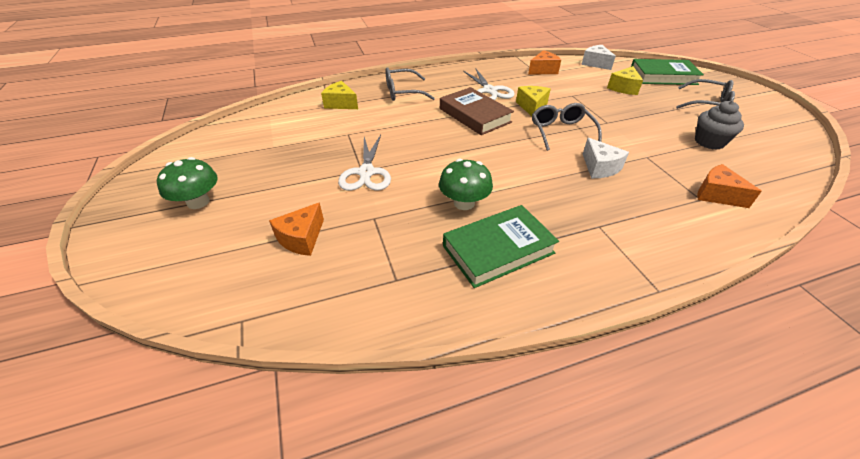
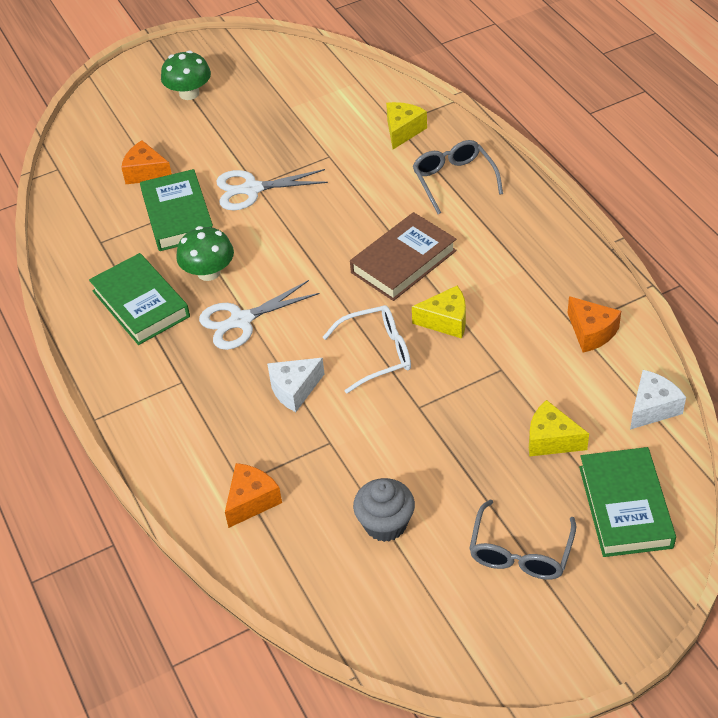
camera: 85 degrees right, 5 degrees up
white scissors [463,68,515,100] -> white scissors moved to [199,280,320,350]
grey glasses [532,103,602,151] -> white glasses [323,305,411,394]
none -> green book [140,169,213,251]

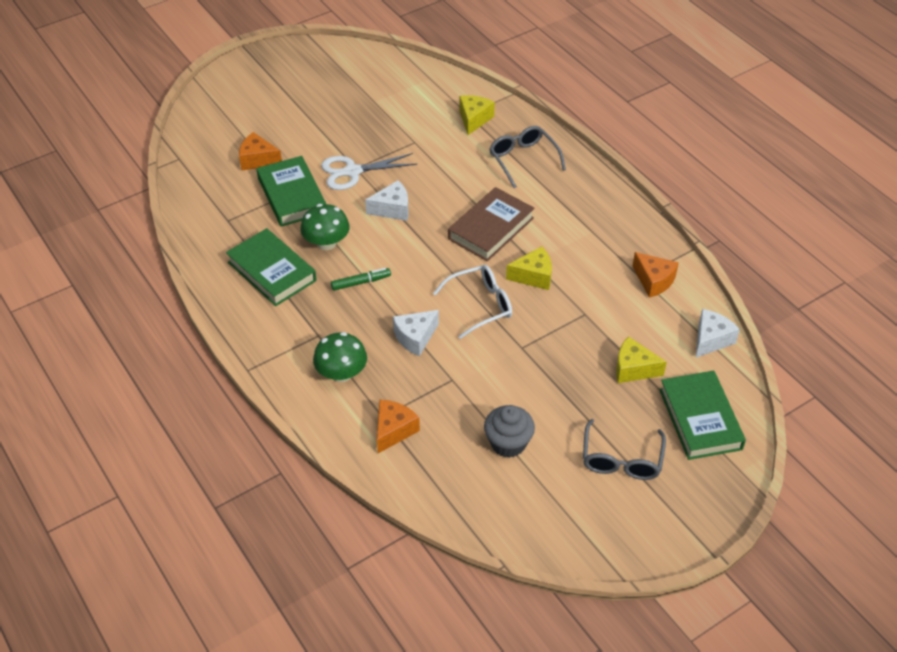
camera: 10 degrees left, 0 degrees up
green mushroom [161,50,211,100] -> green mushroom moved to [313,332,367,382]
white scissors [199,280,320,350] -> green marker [331,268,391,291]
none -> white cheese [365,180,409,221]

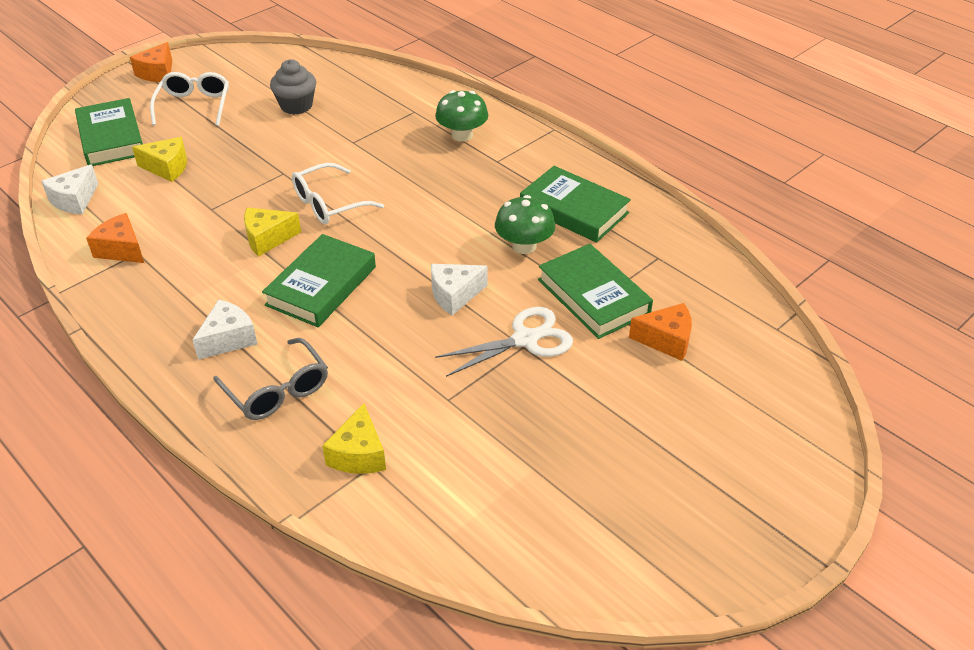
camera: 170 degrees right, 5 degrees down
green marker [331,268,391,291] -> none
orange cheese [377,400,420,453] -> orange cheese moved to [130,42,172,82]
white cheese [393,310,439,356] -> white cheese moved to [193,299,257,360]
brown book [448,187,535,261] -> green book [262,234,376,327]
grey glasses [583,419,666,480] -> white glasses [150,72,229,126]

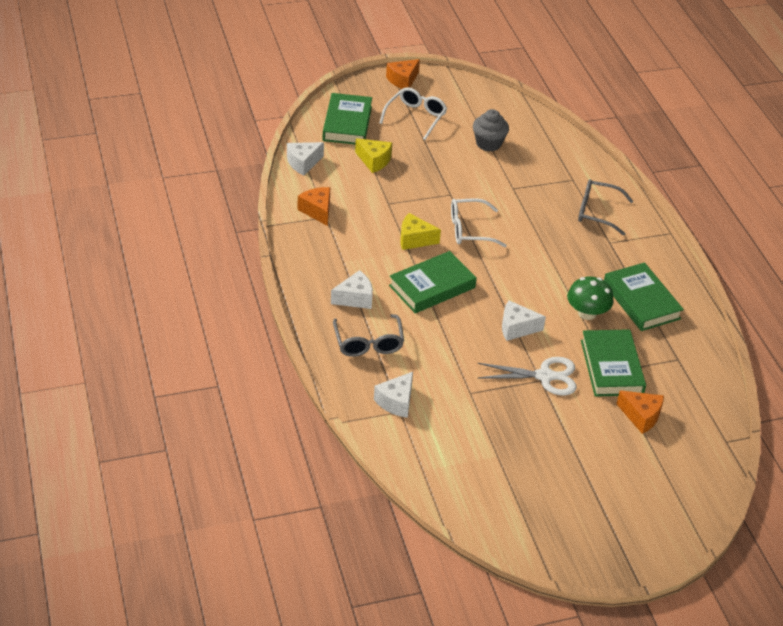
camera: 25 degrees right, 0 degrees up
yellow cheese [322,403,386,474] -> white cheese [374,372,413,418]
green mushroom [435,90,488,142] -> grey glasses [578,179,633,236]

